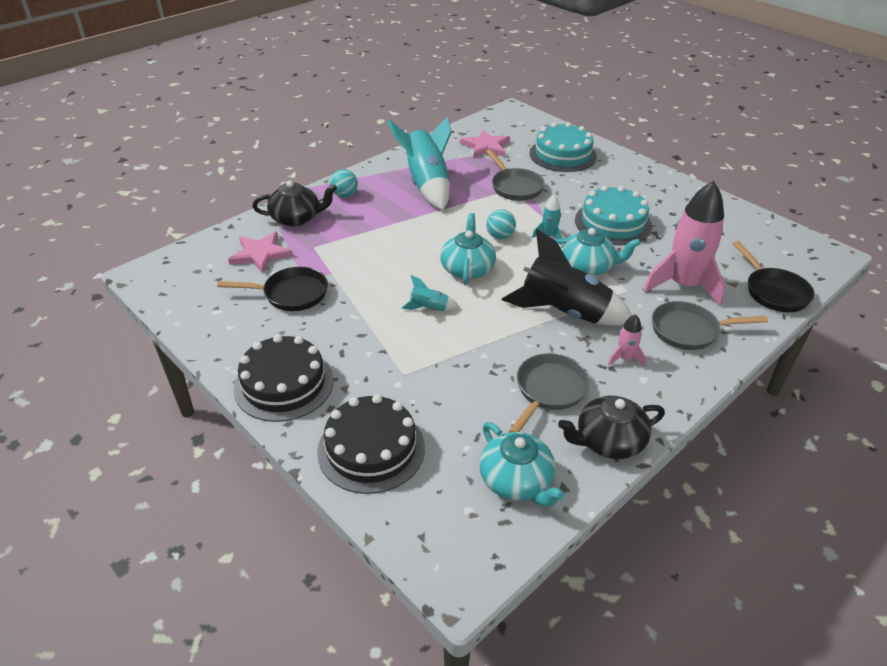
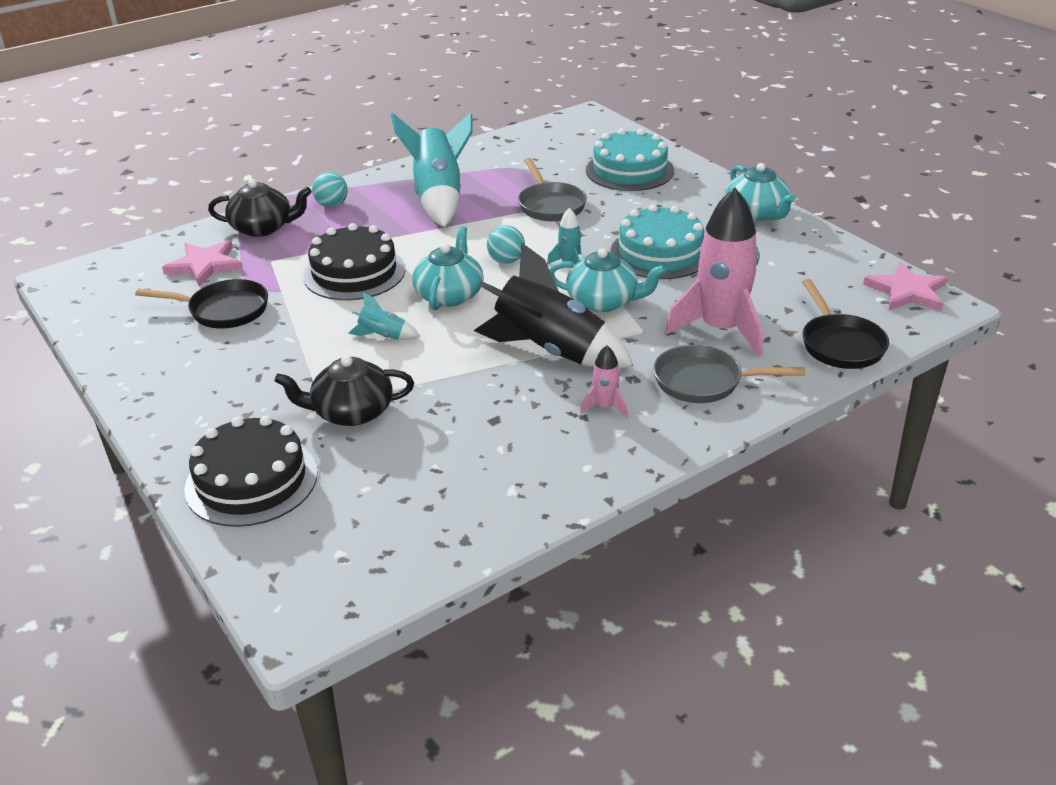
camera: 10 degrees right, 5 degrees down
black cake [233,335,334,422] -> black cake moved to [303,223,405,300]
pink star [460,129,510,158] -> pink star moved to [863,262,947,311]
turquoise teapot [479,422,565,507] -> turquoise teapot moved to [726,163,795,221]
grey pan [509,353,590,432] -> none
black teapot [558,396,665,459] -> black teapot moved to [275,355,414,426]

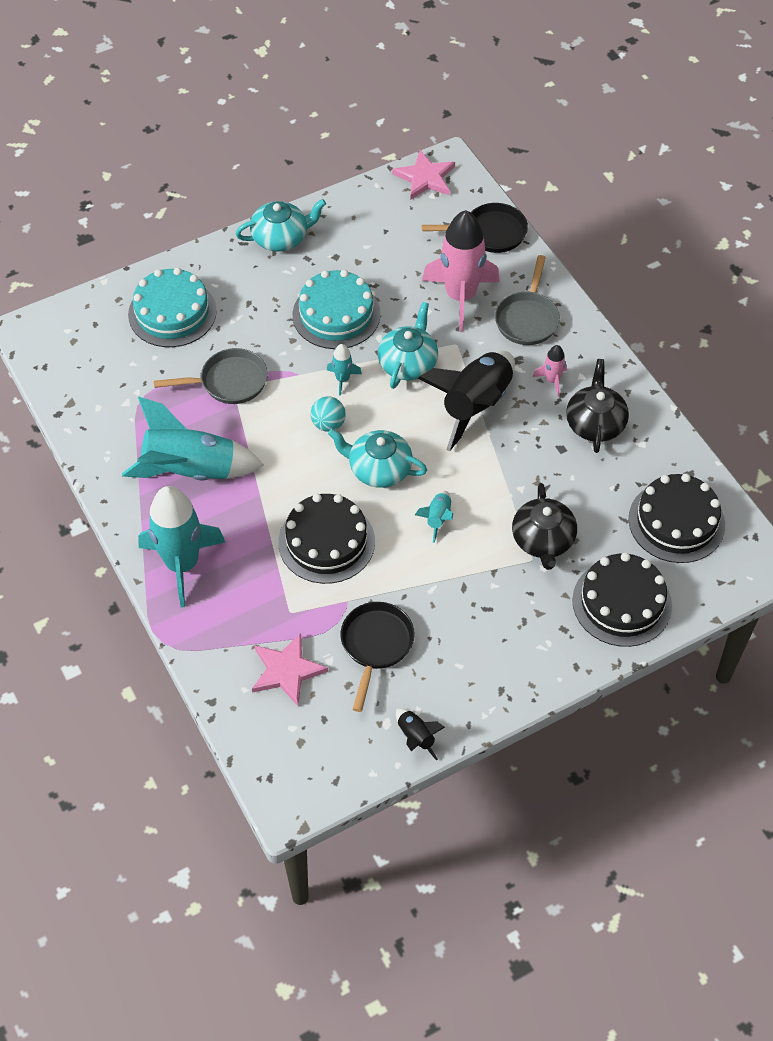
camera: 85 degrees left, 20 degrees up
black teapot [208,179,312,237] -> black teapot moved to [566,359,629,453]
turquoise ball [312,172,348,207] -> turquoise rocket [138,486,225,607]
none -> black rocket [396,708,445,761]
none -> black cake [628,474,725,563]

